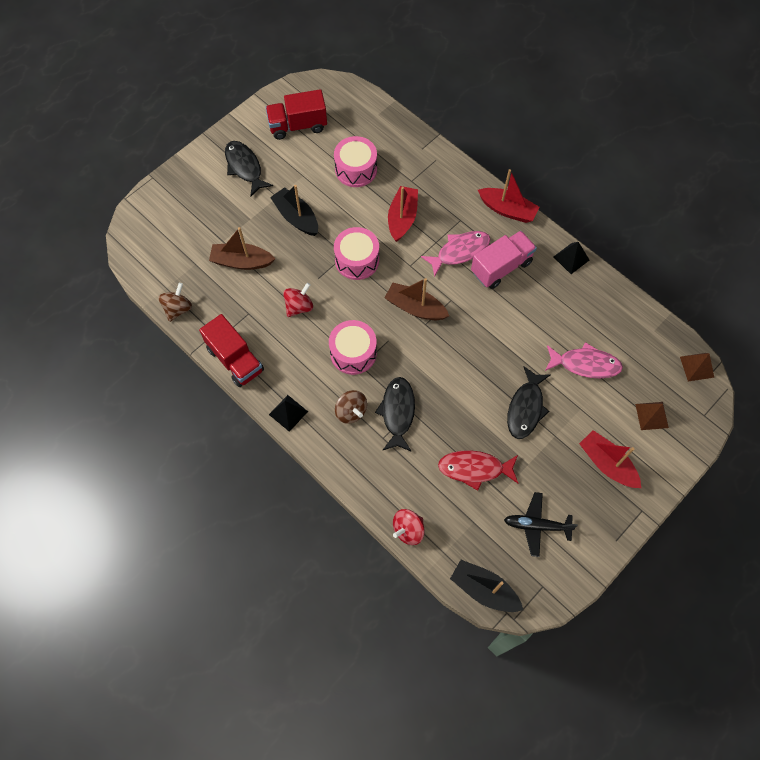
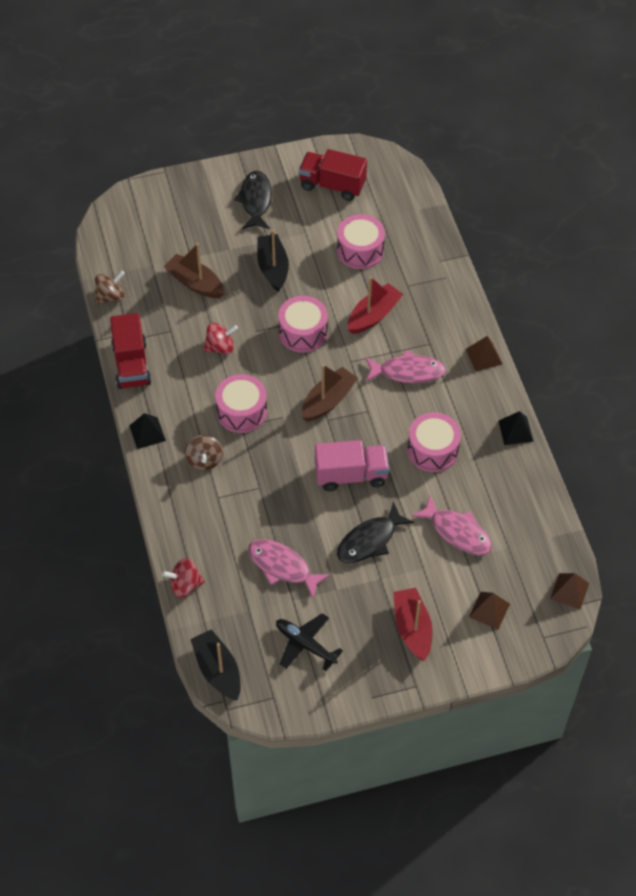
camera: 30 degrees right, 10 degrees down
black fish [375,377,415,452] -> none
brown boat [384,278,449,320] -> brown boat turned 75 degrees clockwise [302,364,358,422]
red fish [438,450,518,491] -> pink fish [248,539,331,598]
pink truck [471,231,537,289] -> pink truck moved to [315,440,390,491]
red boat [478,169,539,223] -> brown pyramid [466,336,502,371]
none -> pink drum [407,412,461,472]

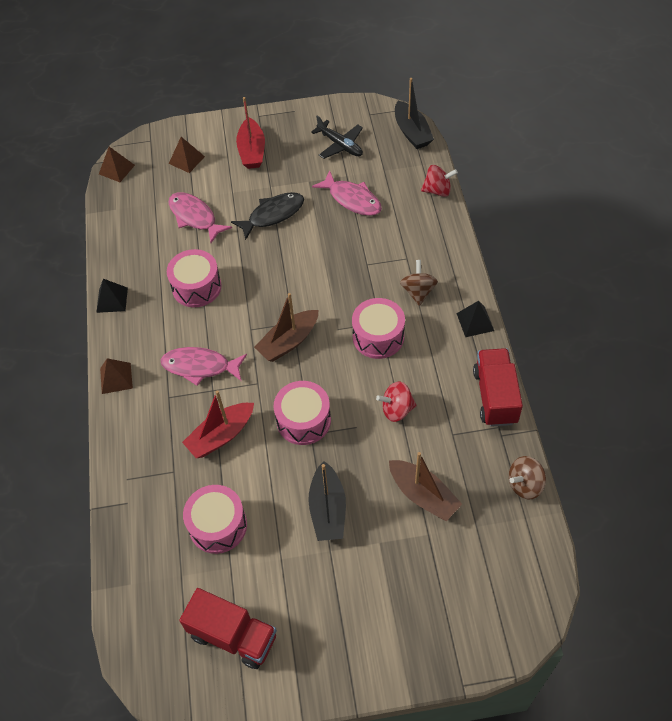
camera: 170 degrees left, 0 degrees up
black fish [234,171,272,229] -> none
pink truck [315,440,390,491] -> none

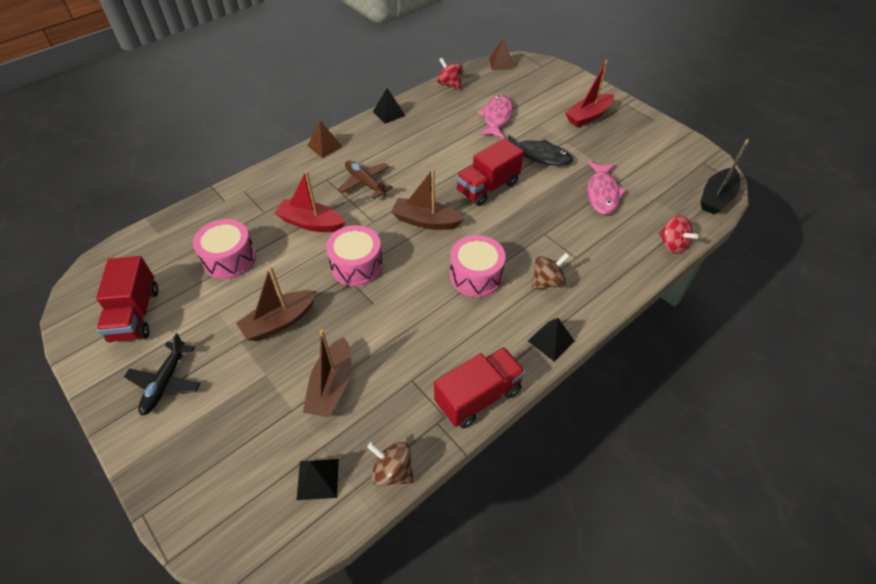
camera: 55 degrees right, 5 degrees down
pink fish [161,347,247,386] -> brown plane [338,160,393,199]
pink drum [167,249,222,307] -> none
brown pyramid [169,137,205,173] -> none
black boat [308,461,346,541] -> brown boat [236,266,317,341]
black plane [311,116,363,159] -> black plane moved to [124,333,200,415]
red spinning top [376,382,417,422] -> red spinning top moved to [437,58,463,90]
none -> black pyramid [297,459,339,500]
none -> red truck [456,138,524,206]

